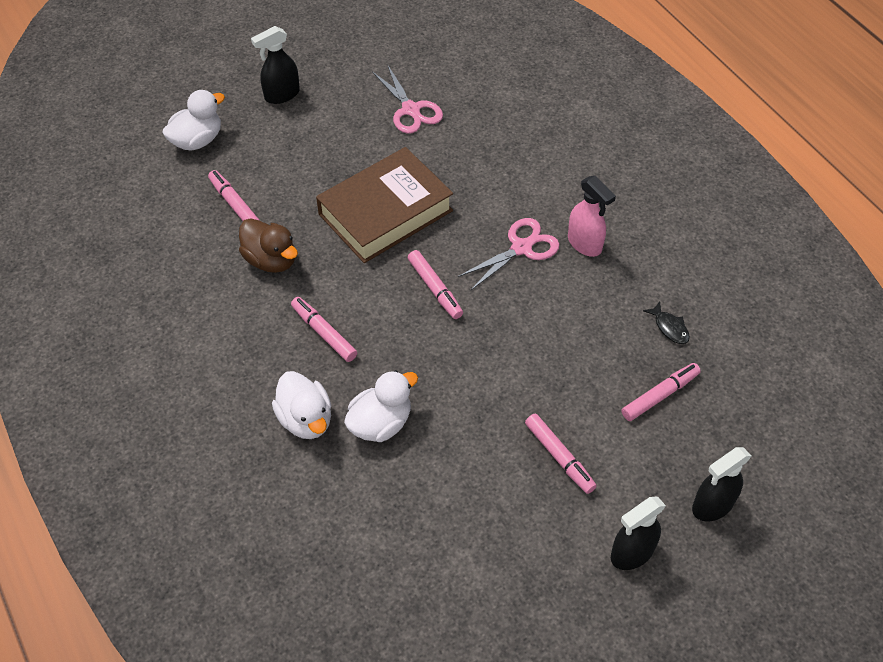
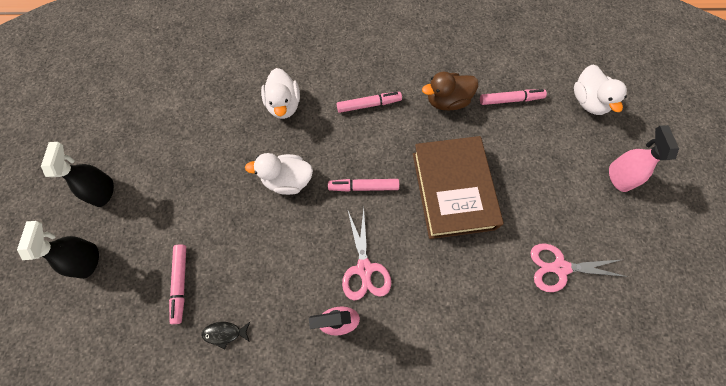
camera: 120 degrees right, 15 degrees up
black spray bottle [251,26,300,104] -> pink spray bottle [609,125,679,192]
white duck [272,371,331,439] -> white duck moved to [245,153,313,195]
pink marker [525,414,597,494] -> none

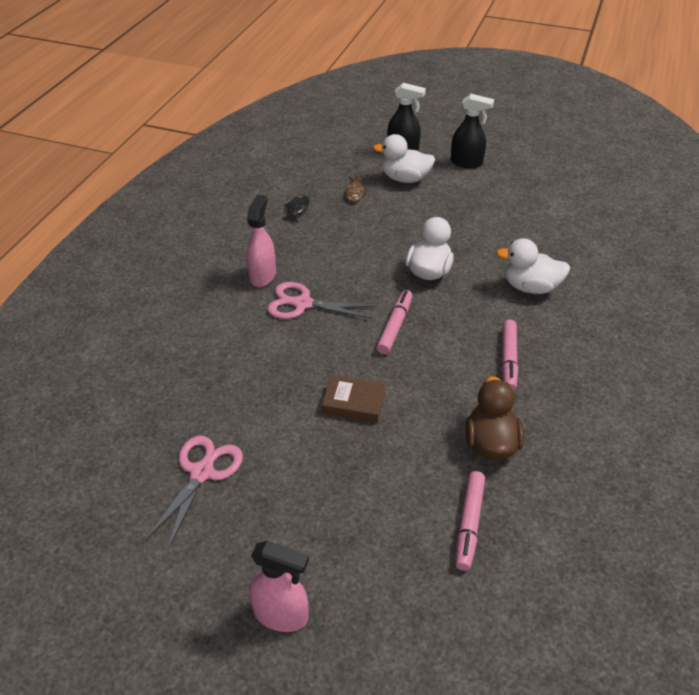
camera: 110 degrees right, 25 degrees down
pink marker [169,245,186,324] -> brown fish [345,177,369,202]
brown book [413,136,504,239] -> brown book [322,375,386,423], size x0.46
white duck [574,65,627,115] -> white duck moved to [373,134,435,183]

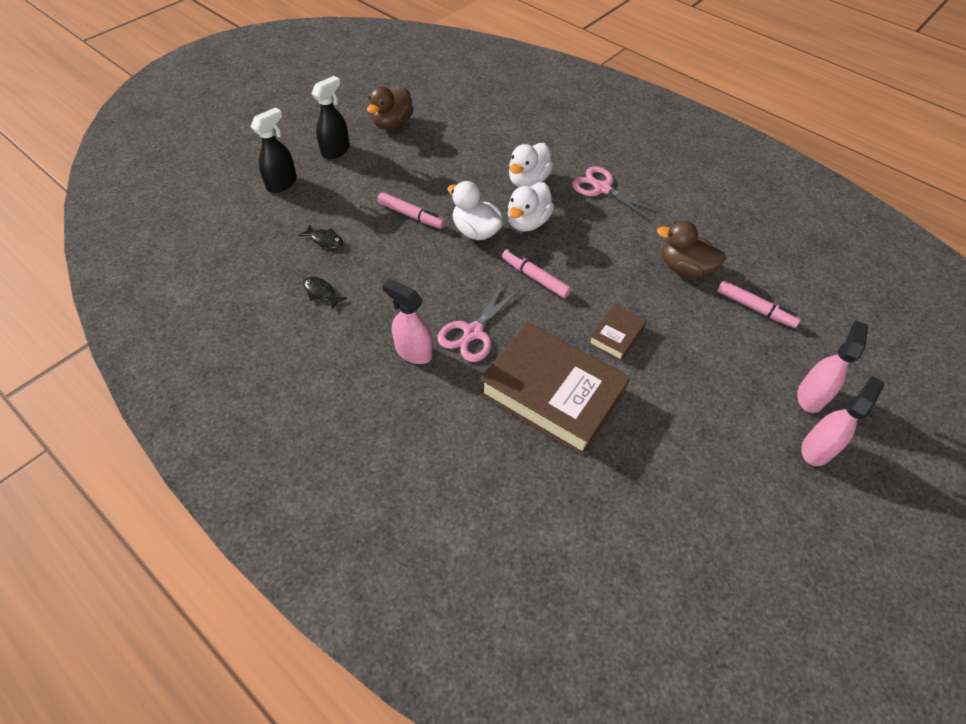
camera: 70 degrees left, 10 degrees up
pink scissors [145,436,243,549] -> pink scissors moved to [572,166,659,221]
brown fish [345,177,369,202] -> black fish [298,224,343,249]
white duck [373,134,435,183] -> white duck moved to [508,182,554,231]
pink marker [502,320,518,391] -> pink marker moved to [377,192,445,229]
none -> brown duck [367,86,413,130]
none -> brown book [480,322,630,456]
none -> pink spray bottle [797,321,868,413]

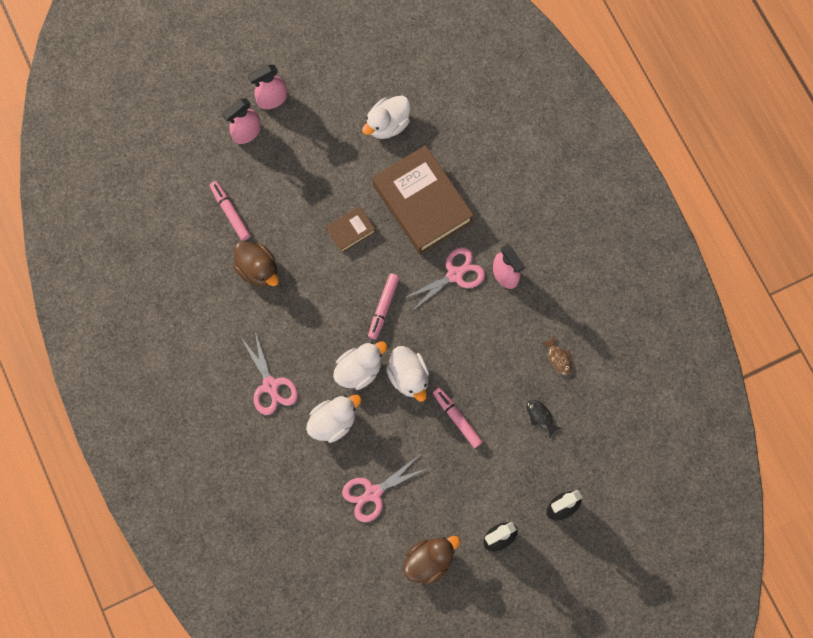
camera: 155 degrees left, 20 degrees up
black fish [303,277,347,310] -> brown fish [541,336,572,375]
pink marker [502,249,571,299] -> pink marker turned 45 degrees clockwise [368,274,399,340]
none -> pink scissors [342,454,428,522]
none -> white duck [362,96,410,139]

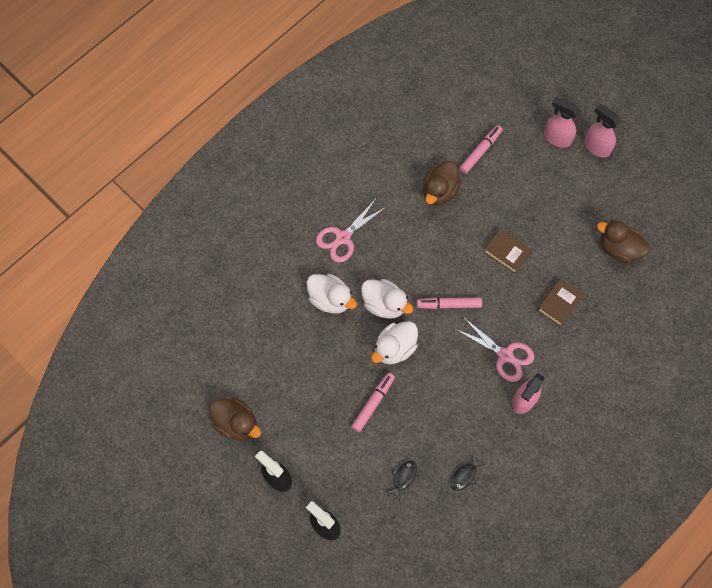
camera: 70 degrees right, 5 degrees down
pink scissors [342,454,428,522] -> none
white duck [362,96,410,139] -> brown duck [597,220,650,264]
brown book [372,145,474,254] -> brown book [537,279,584,327], size x0.46
brown fish [541,336,572,375] -> black fish [450,454,485,491]

